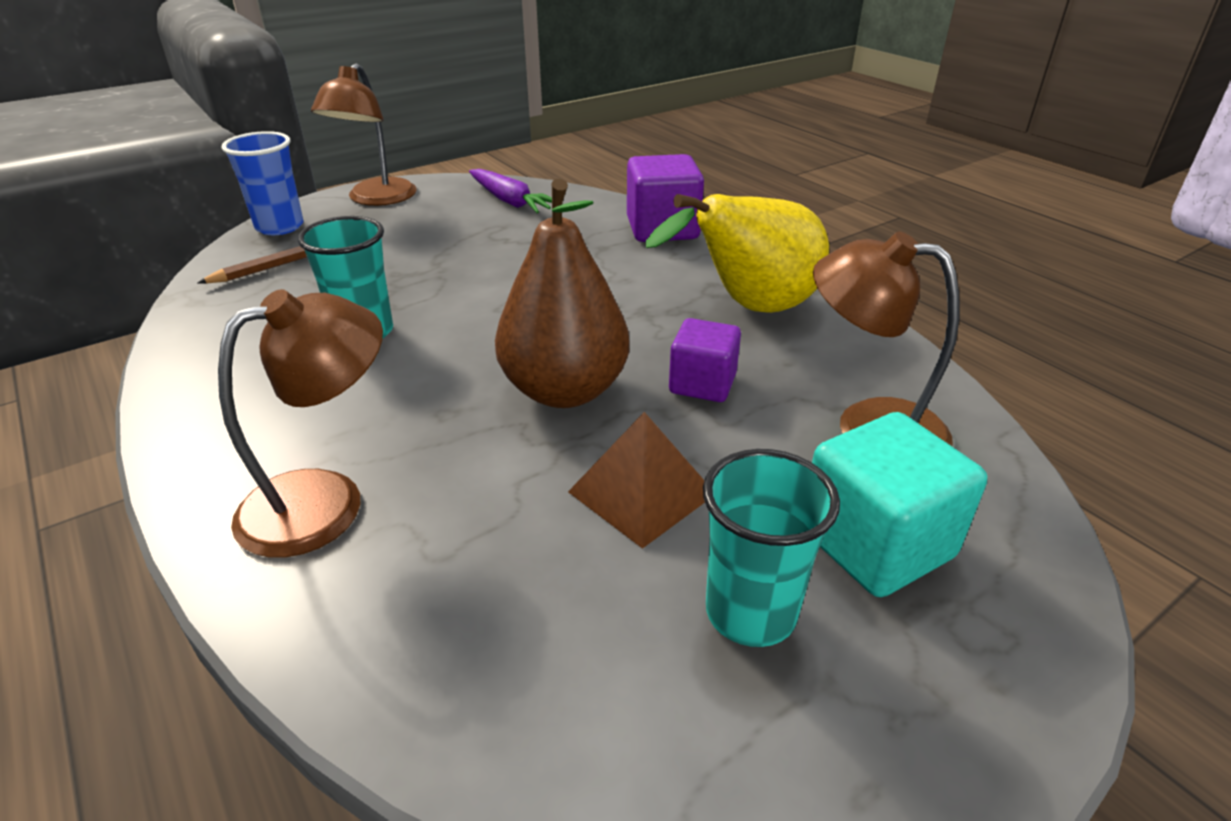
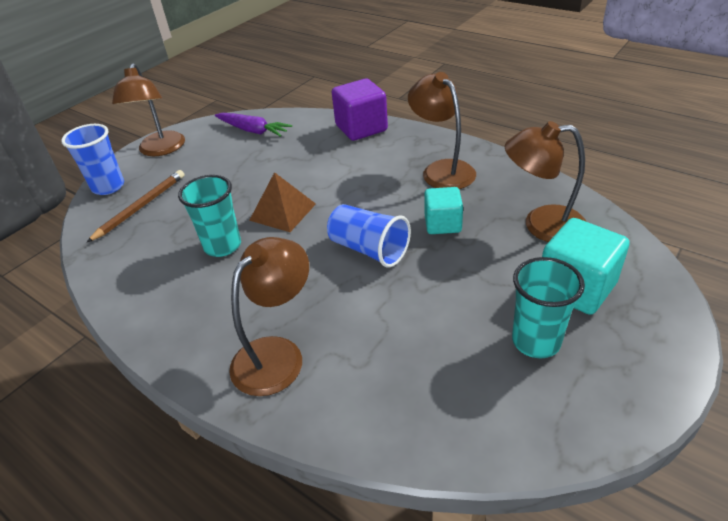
camera: 15 degrees left, 5 degrees up
brown pear [495,179,629,408] -> blue cup [327,204,411,268]
brown pyramid [568,412,705,549] -> brown pyramid moved to [249,172,316,232]
yellow pear [646,194,829,313] -> brown lamp [408,72,476,189]
purple cube [669,318,741,402] -> turquoise cube [424,187,463,234]

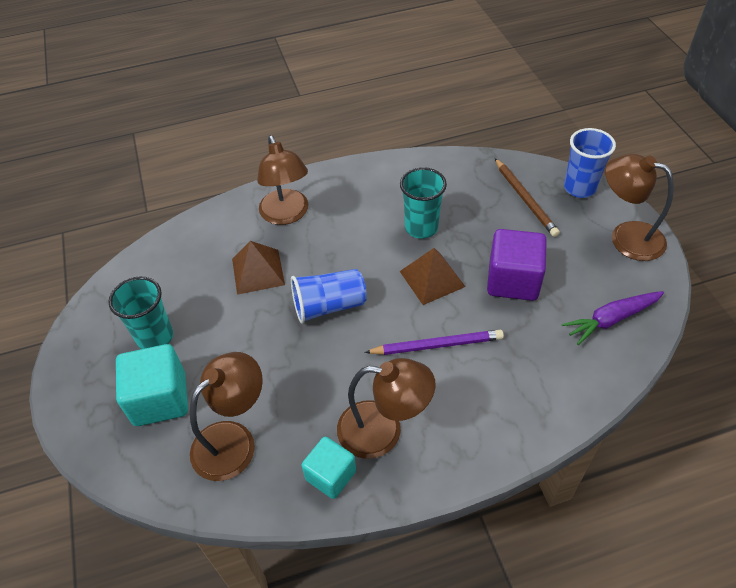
camera: 125 degrees right, 10 degrees up
purple cube [332,79,388,141] -> purple cube moved to [487,229,547,301]
turquoise cube [424,187,463,234] -> turquoise cube moved to [301,436,356,499]
none -> brown pyramid [232,241,285,295]
none -> purple pencil [364,330,504,355]

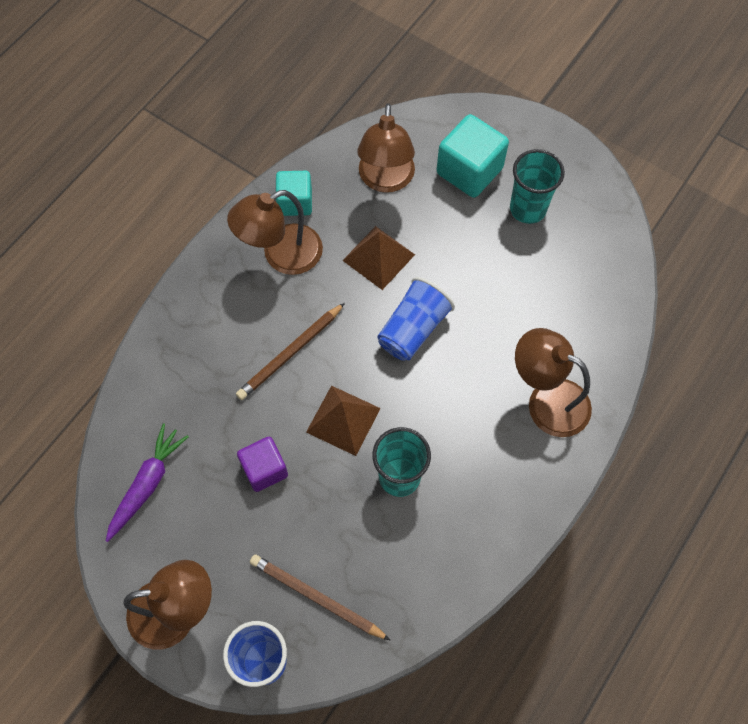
camera: 140 degrees right, 15 degrees up
brown pyramid [232,241,285,295] -> brown pyramid moved to [342,226,415,290]
purple pencil [364,330,504,355] -> brown pencil [236,303,345,400]
purple cube [487,229,547,301] -> purple cube [237,437,288,492], size x0.65

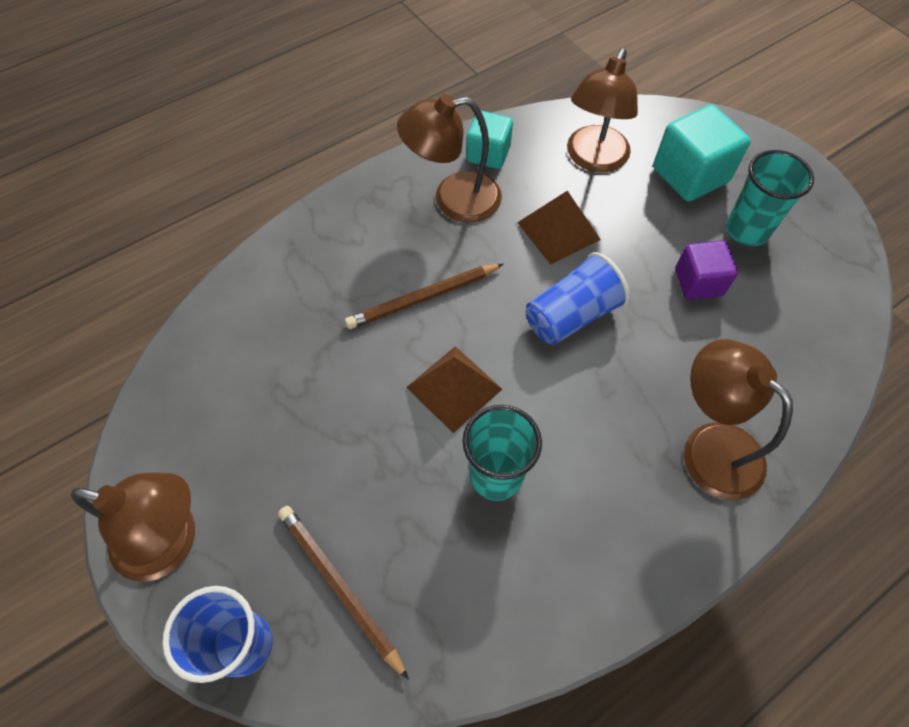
camera: 20 degrees right, 5 degrees down
purple carrot [106,424,189,542] -> none
purple cube [237,437,288,492] -> purple cube moved to [675,241,738,300]

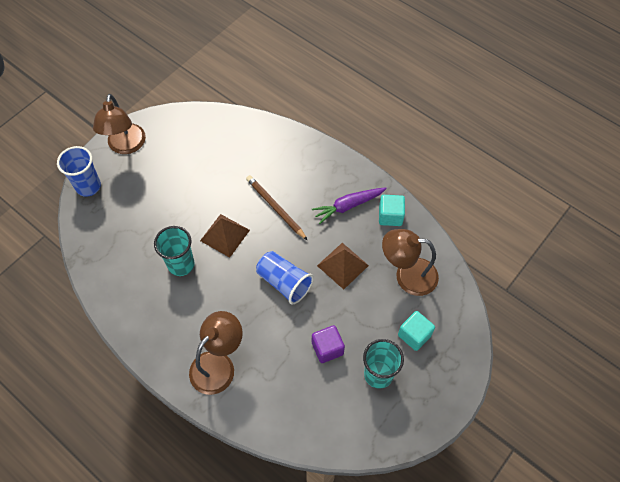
camera: 75 degrees right, 0 degrees up
brown pencil [278,506,409,680] -> none
brown lamp [397,94,502,222] -> purple carrot [312,187,387,224]
turquoise cube [653,105,750,202] -> turquoise cube [398,311,435,351], size x0.65

